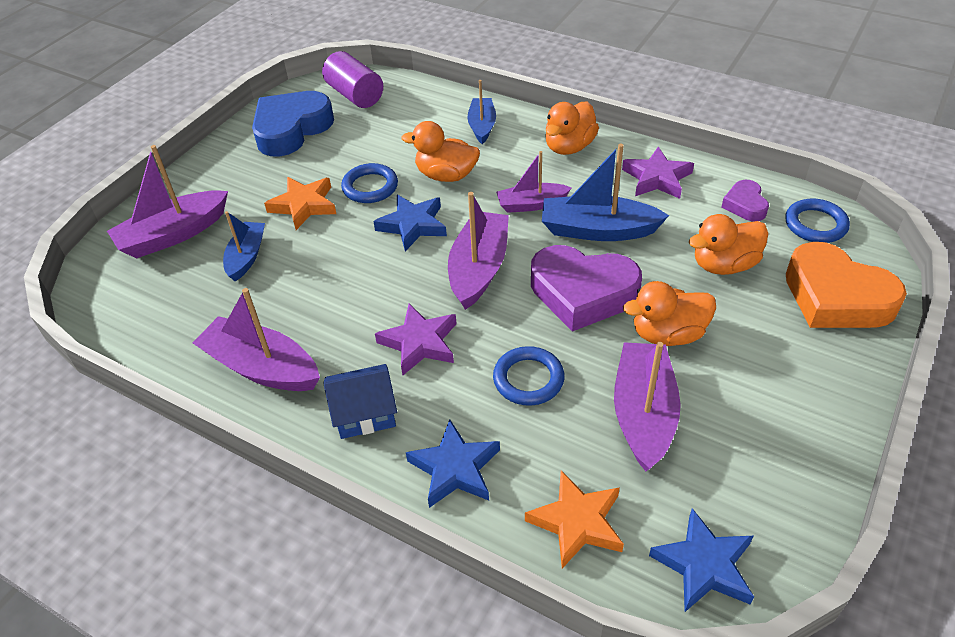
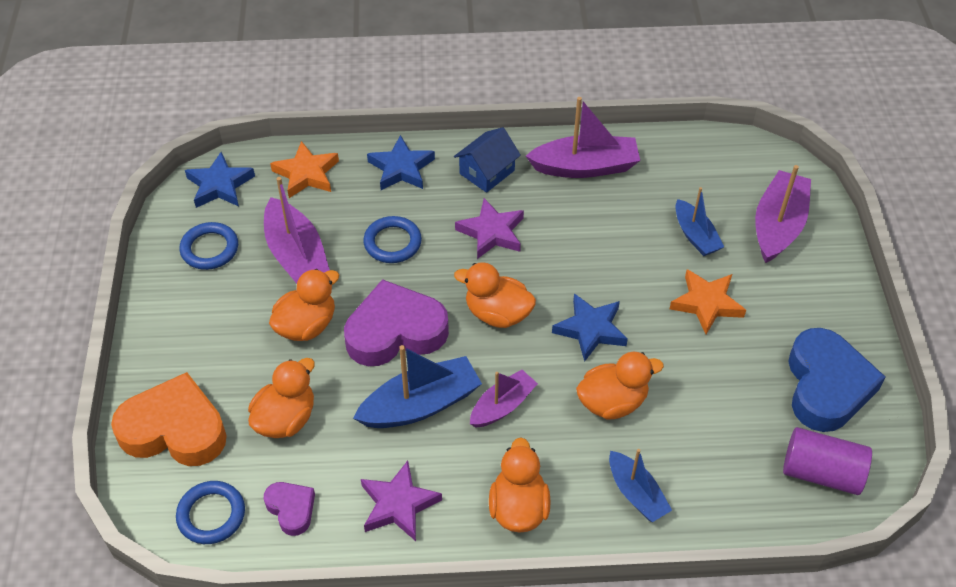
camera: 145 degrees right, 5 degrees up
blue ring [341,163,398,203] -> blue ring moved to [180,222,238,270]
purple boat [448,192,509,310] -> orange duck [454,262,536,328]

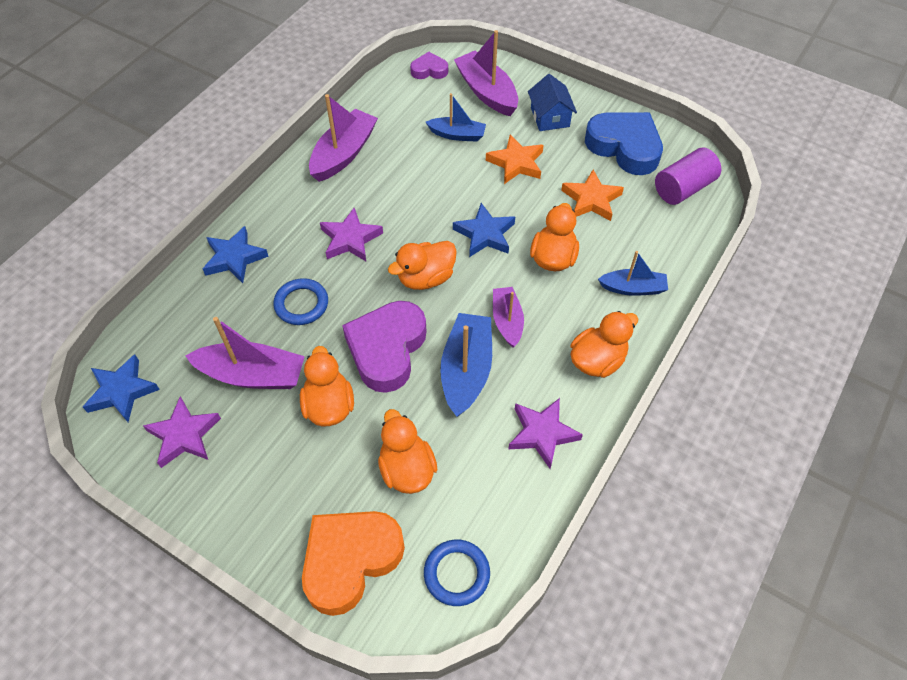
camera: 55 degrees left, 5 degrees up
blue ring [180,222,238,270] -> purple star [143,396,221,468]
purple heart [264,482,315,536] -> purple heart moved to [410,52,448,79]
orange star [270,141,339,198] -> orange star moved to [561,170,624,221]
blue house [454,127,521,193] -> blue house moved to [528,74,577,131]
orange duck [489,437,551,533] -> orange duck turned 105 degrees clockwise [570,311,638,378]

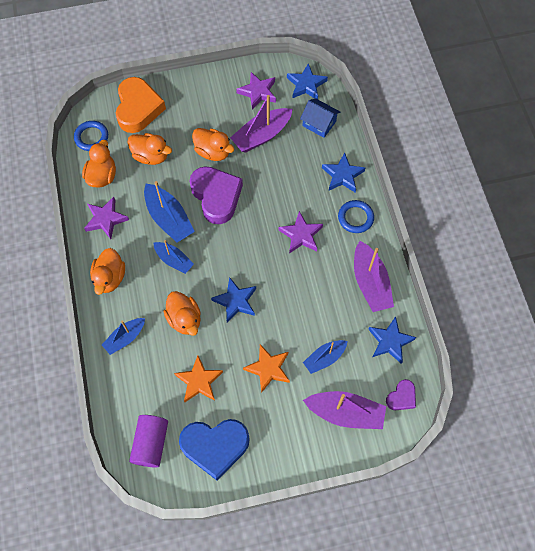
camera: 135 degrees right, 10 degrees up
blue ring [273,278,328,325] -> blue ring moved to [338,200,374,233]
orange duck [388,241,457,290] -> orange duck moved to [82,140,116,188]
purple boat [493,287,524,348] -> blue boat [153,240,194,274]
blue house [528,74,577,131] -> blue house moved to [300,98,340,138]
none -> blue star [368,316,416,364]

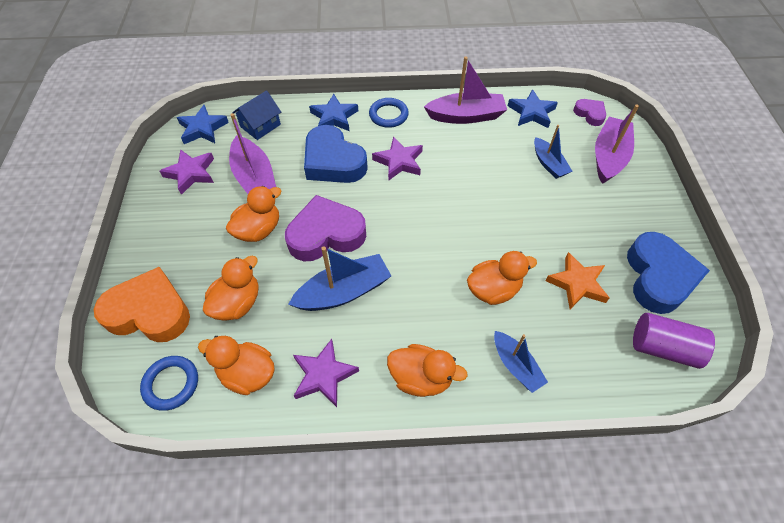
camera: 80 degrees left, 10 degrees down
blue boat [153,240,194,274] -> none
blue star [211,277,256,323] -> none
orange star [243,344,290,393] -> none
none -> blue heart [304,125,368,183]

